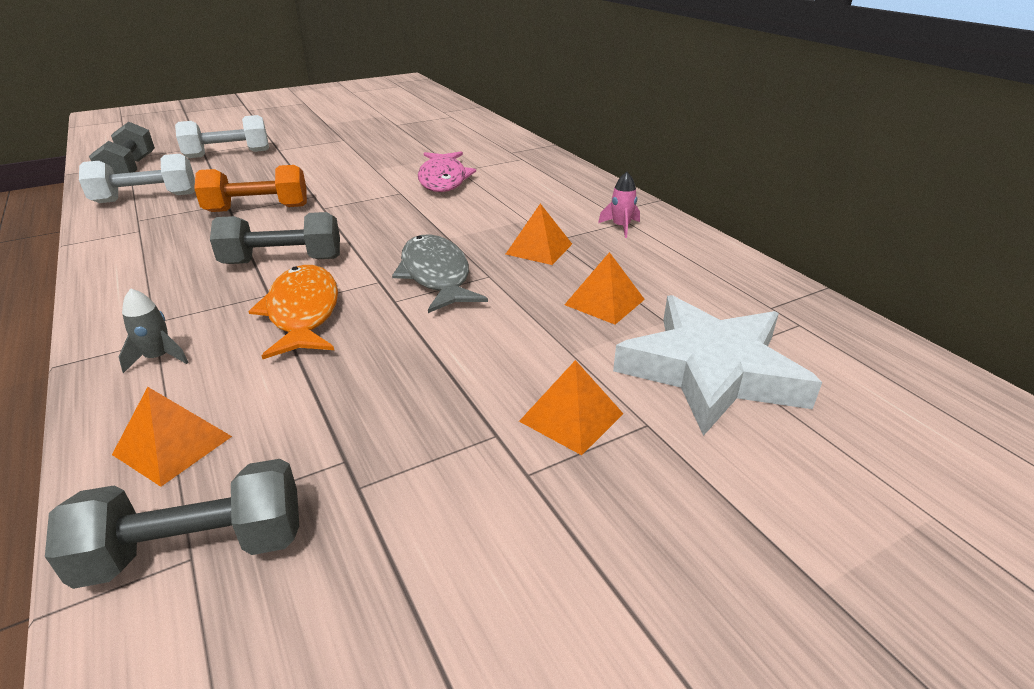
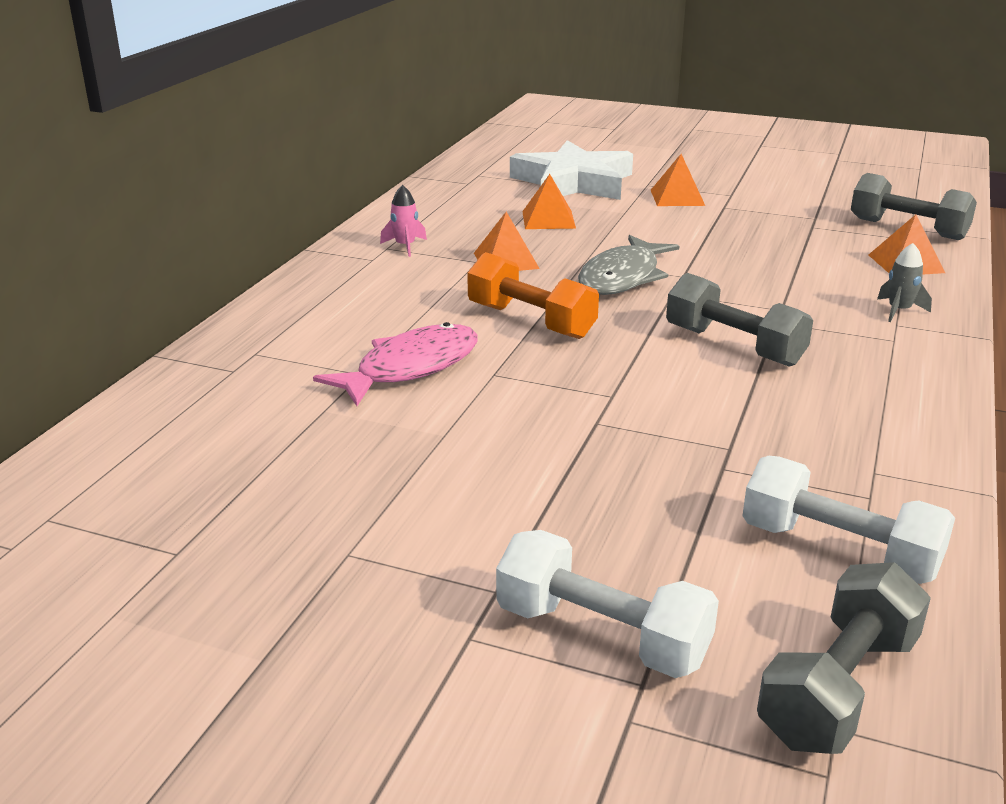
camera: 130 degrees left, 5 degrees down
orange dumbbell [194,165,307,212] -> orange dumbbell moved to [467,252,599,339]
orange fish [248,265,338,359] -> none

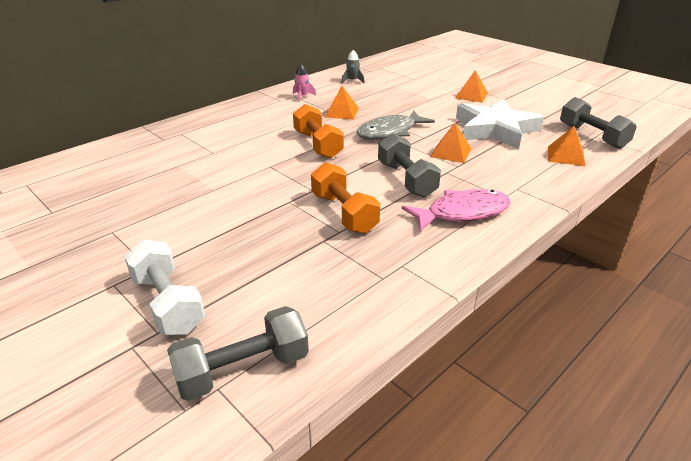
camera: 25 degrees right, 5 degrees up
pink fish [313,322,478,406] -> pink fish moved to [402,189,511,231]
white star [510,140,633,200] -> white star moved to [456,99,544,149]
orange pyramid [522,174,576,229] -> orange pyramid moved to [430,123,472,163]
white dumbbell [742,456,955,584] -> none
grey rocket [877,243,932,322] -> grey rocket moved to [341,50,365,83]
none -> orange dumbbell [311,162,380,234]

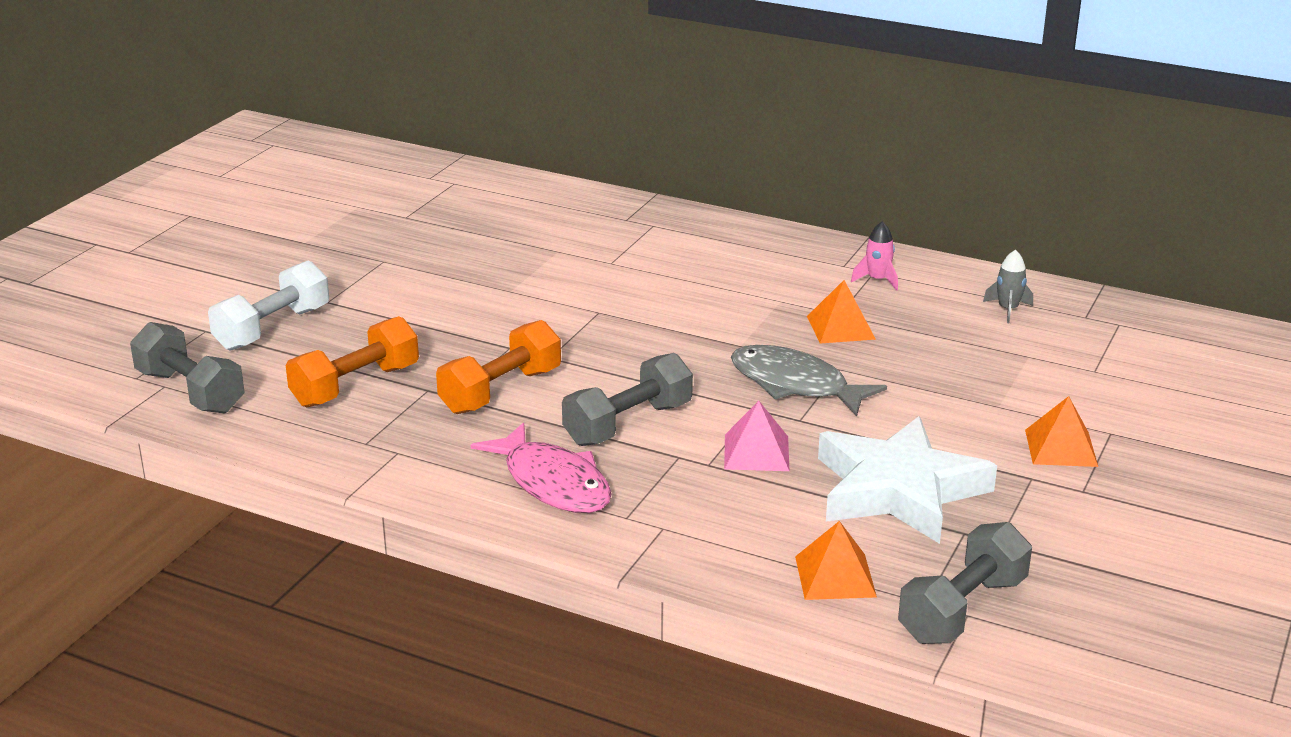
camera: 70 degrees right, 5 degrees down
orange dumbbell [293,104,344,158] -> orange dumbbell moved to [286,316,419,407]
orange pyramid [430,123,472,163] -> pink pyramid [724,401,789,471]

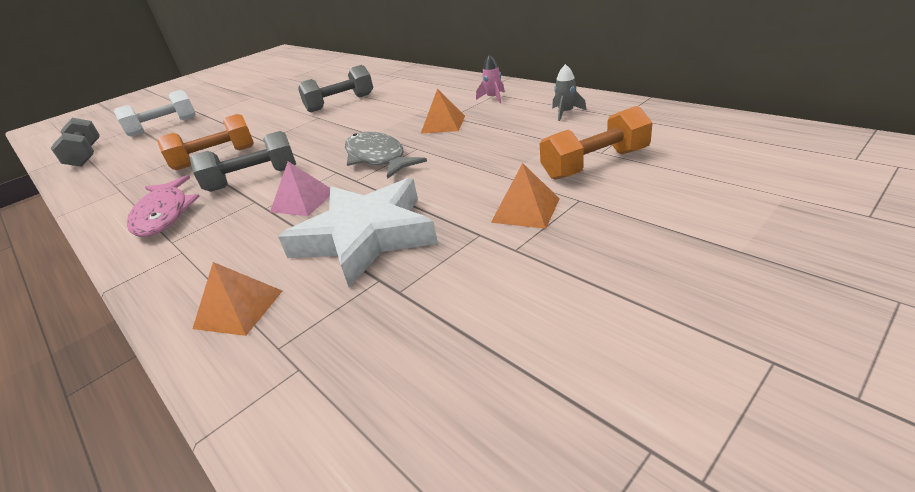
camera: 25 degrees right, 5 degrees up
orange dumbbell [286,316,419,407] -> orange dumbbell moved to [540,106,653,180]
grey dumbbell [898,522,1032,644] -> grey dumbbell moved to [298,65,373,112]

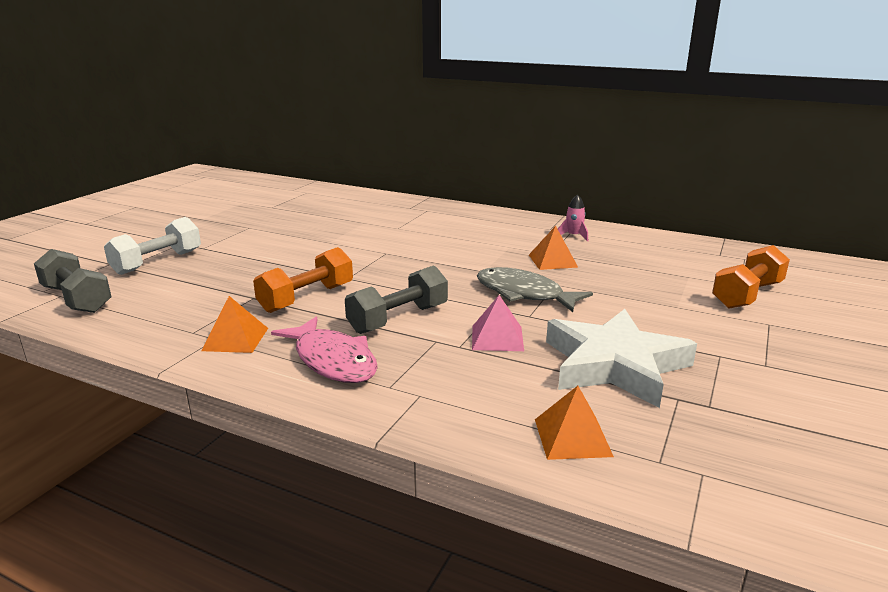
camera: 25 degrees left, 10 degrees down
grey dumbbell [298,65,373,112] -> none
orange pyramid [491,163,560,229] -> orange pyramid moved to [201,296,268,353]
grey rocket [552,64,587,121] -> none

